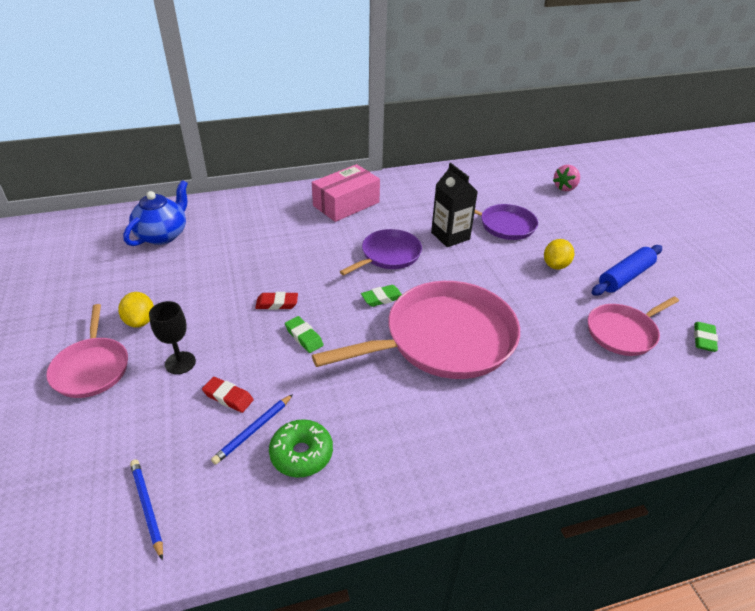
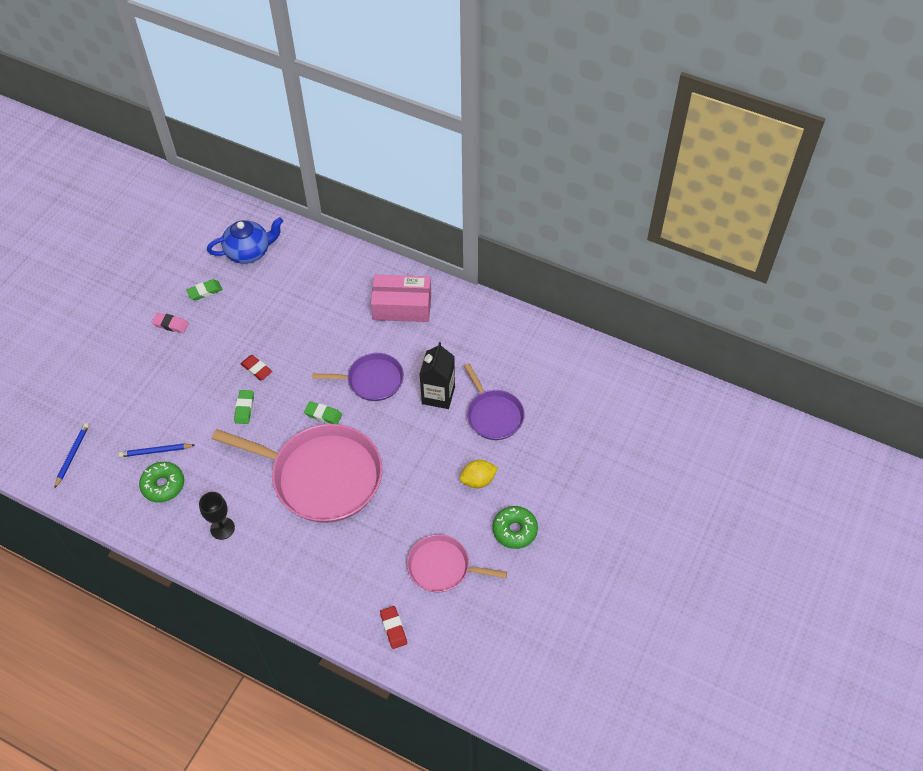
camera: 45 degrees right, 15 degrees up
pink pan [46,304,128,398] -> none
yellow lemon [118,292,154,328] -> pink eraser [152,313,189,333]
black goblet [149,301,196,374] -> black goblet moved to [199,492,235,540]
red eraser [202,377,254,413] -> red eraser moved to [380,606,407,649]
pink strawberry [553,165,580,191] -> none
blue rolling pin [592,245,662,296] -> green donut [493,506,538,549]
green eraser [694,322,718,352] -> green eraser moved to [186,279,223,300]

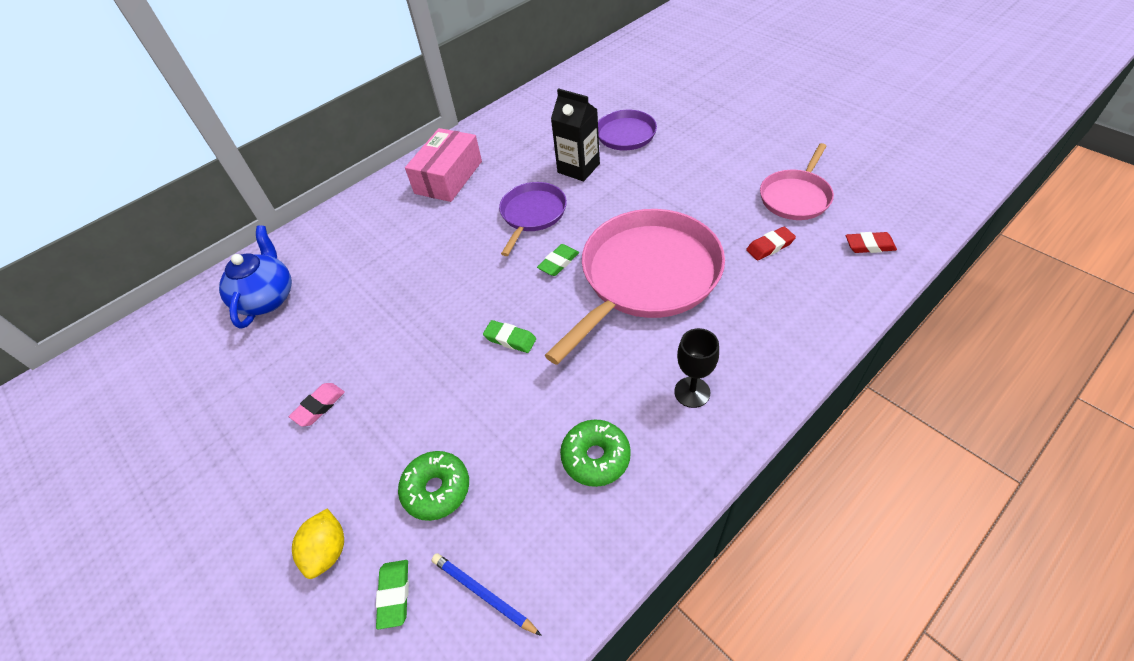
camera: 65 degrees left, 5 degrees down
blue pencil [119,444,195,457] -> none
green eraser [186,279,223,300] -> green eraser moved to [376,560,409,629]
red eraser [241,355,272,380] -> red eraser moved to [746,227,796,260]
yellow lemon [459,460,498,488] -> yellow lemon moved to [292,509,344,579]
green donut [493,506,538,549] -> green donut moved to [398,451,469,521]

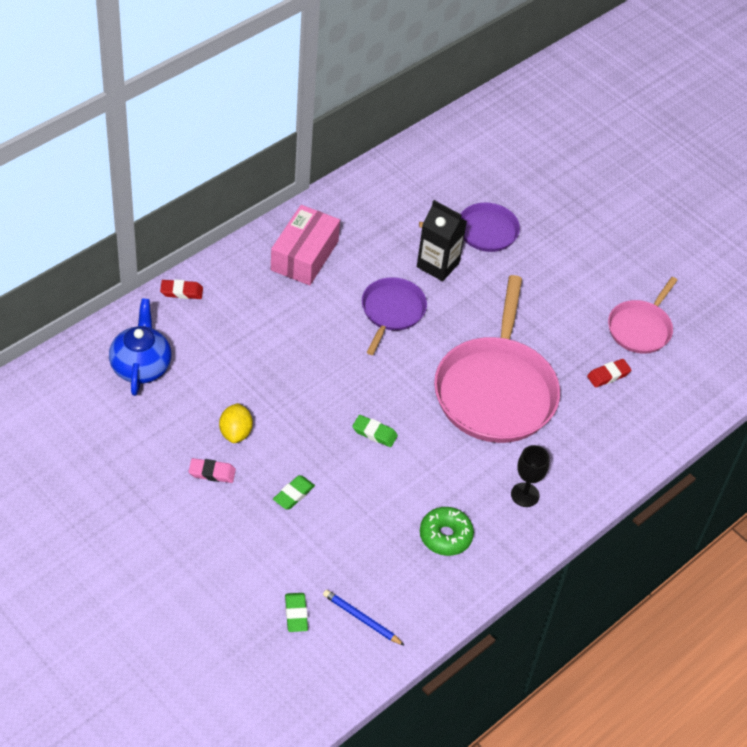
camera: 10 degrees left, 0 degrees up
pink eraser [289,383,345,427] -> pink eraser turned 60 degrees clockwise [189,458,236,483]
yellow lemon [292,509,344,579] -> yellow lemon moved to [219,403,253,443]
green donut [398,451,469,521] -> none
green eraser [537,244,579,276] -> green eraser moved to [273,475,315,510]
pink pan [545,209,725,365] -> pink pan turned 150 degrees clockwise [434,275,560,443]
red eraser [846,232,897,253] -> red eraser moved to [160,279,203,299]

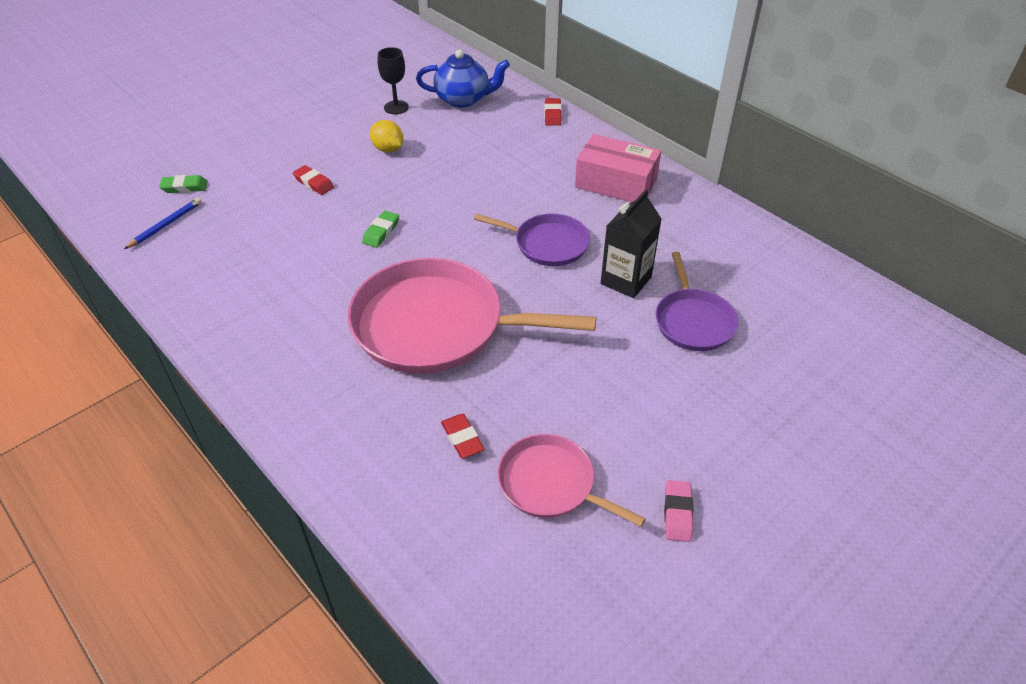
camera: 95 degrees right, 5 degrees down
pink eraser [189,458,236,483] -> pink eraser moved to [664,480,693,542]
yellow lemon [219,403,253,443] -> yellow lemon turned 45 degrees clockwise [370,120,403,153]
green eraser [273,475,315,510] -> red eraser [293,165,334,195]
green donut [420,507,474,556] -> none
black goblet [511,445,549,507] -> black goblet moved to [378,47,409,114]

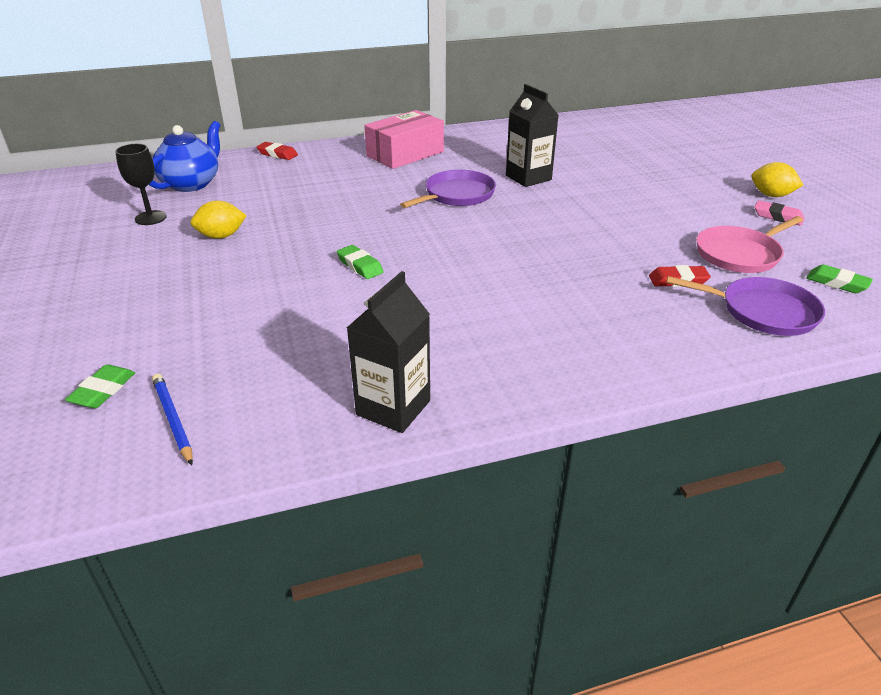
camera: 65 degrees left, 10 degrees down
red eraser [293,165,334,195] -> none
pink pan [347,258,596,374] -> none
purple pan [656,252,738,351] -> purple pan moved to [666,276,825,336]
none -> black carton [347,271,430,433]
none -> yellow lemon [751,162,803,197]
none -> green eraser [806,264,873,293]

